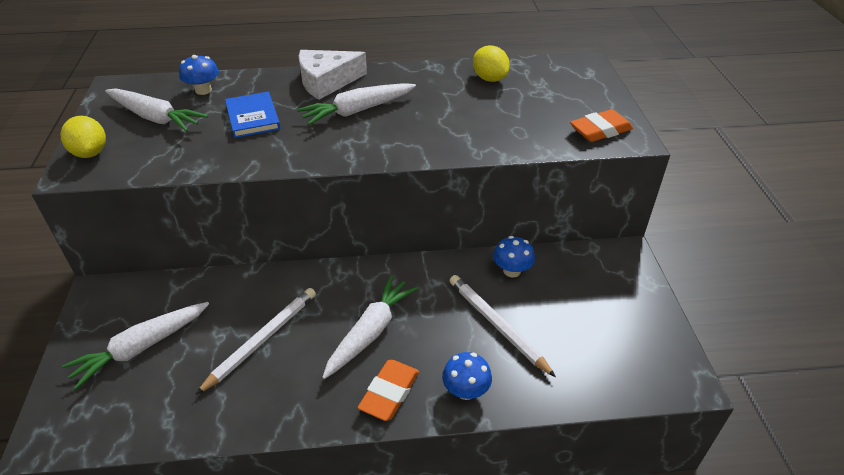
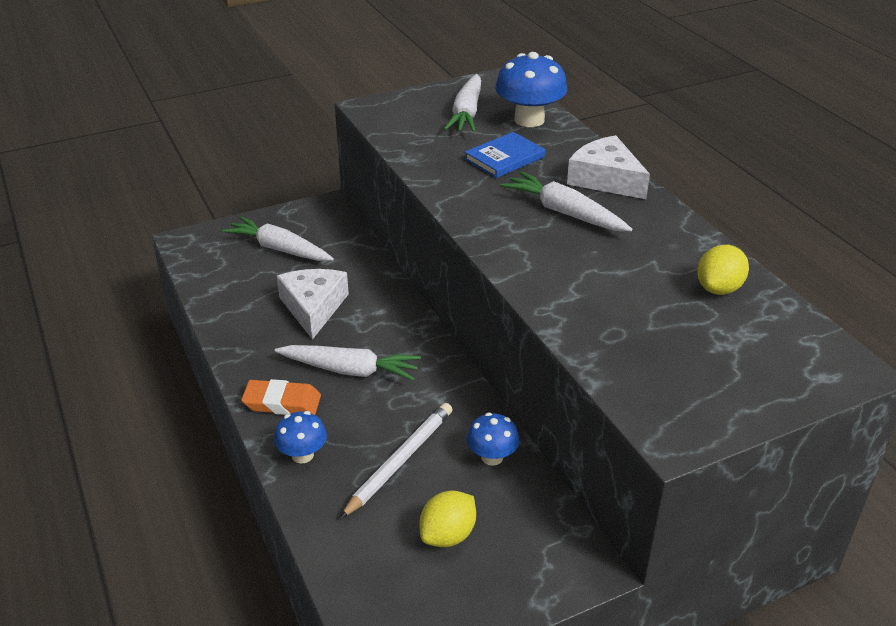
camera: 70 degrees right, 5 degrees down
yellow lemon [60,116,106,158] -> yellow lemon moved to [419,491,476,547]
blue mushroom [179,55,219,95] -> blue mushroom [495,52,567,127], size x1.74
white pencil [196,288,316,395] -> white cheese [277,269,349,340]
orange eraser [570,109,633,142] -> none

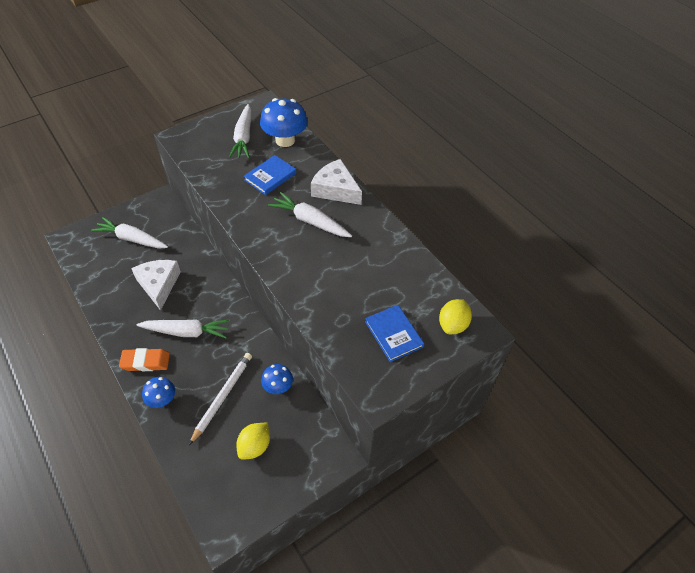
camera: 10 degrees left, 15 degrees up
yellow lemon [697,245,749,295] -> yellow lemon moved to [439,299,472,334]
none -> blue book [365,305,424,362]

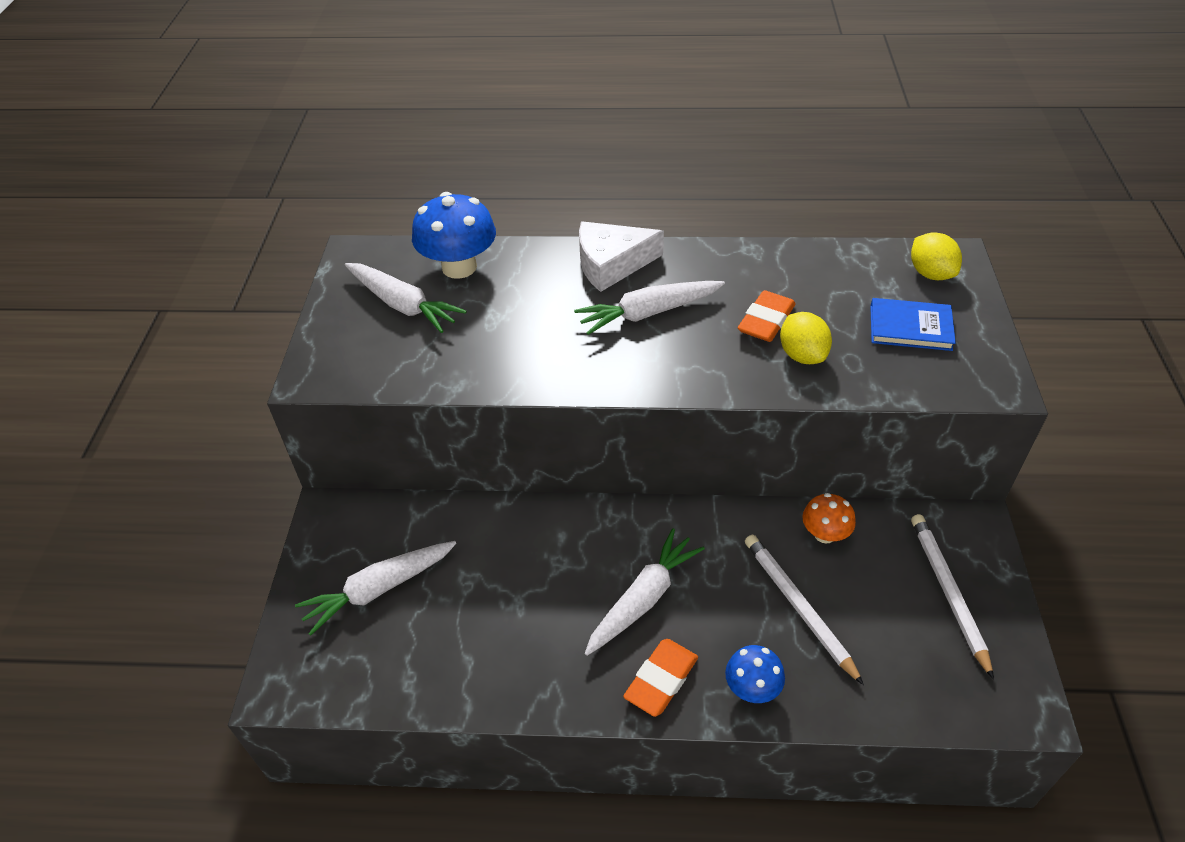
camera: 50 degrees left, 5 degrees down
white cheese [131,260,181,311] -> none
yellow lemon [236,423,270,460] -> yellow lemon moved to [780,312,832,364]
blue book [244,155,296,195] -> none
blue mushroom [261,364,293,394] -> orange mushroom [802,493,856,543]
none -> orange eraser [738,290,796,342]
none -> white pencil [911,514,994,680]

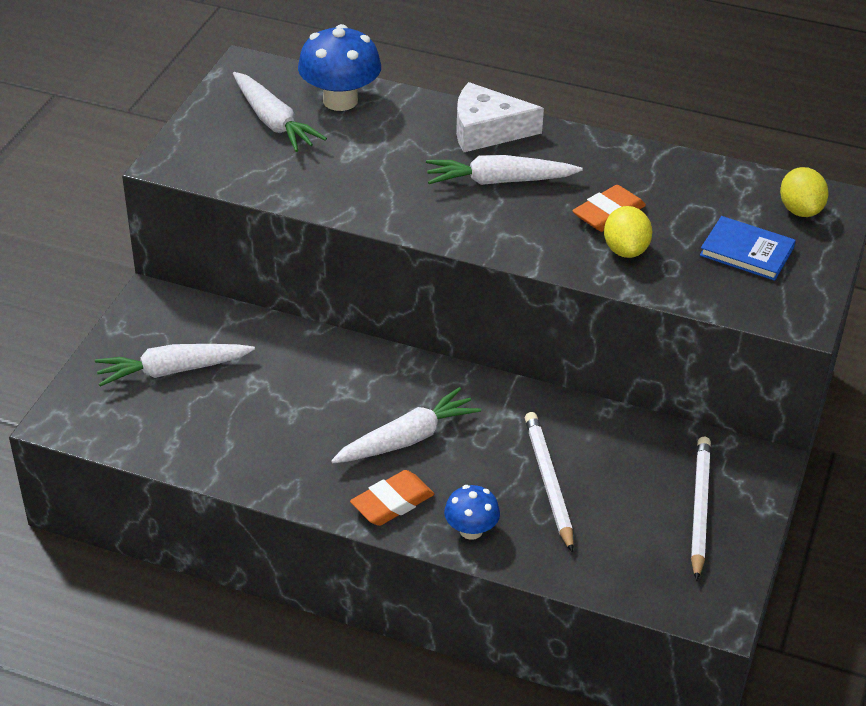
camera: 15 degrees right, 5 degrees down
orange mushroom [802,493,856,543] -> none

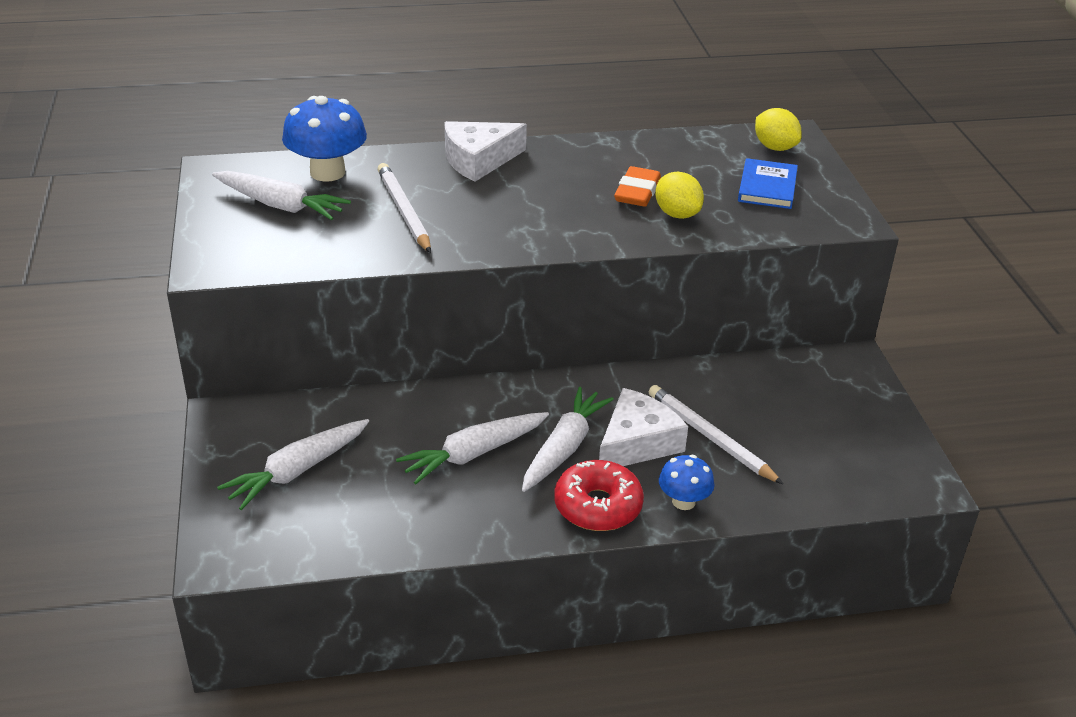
camera: 30 degrees left, 5 degrees down
orange eraser [350,470,434,526] -> red donut [554,460,644,531]
white carrot [426,155,583,185] -> white carrot moved to [396,412,549,484]
white pencil [691,437,711,581] -> white pencil moved to [377,163,431,253]
blue book [700,216,796,281] -> blue book turned 75 degrees counterclockwise [738,158,798,209]
none -> white cheese [599,388,688,466]

